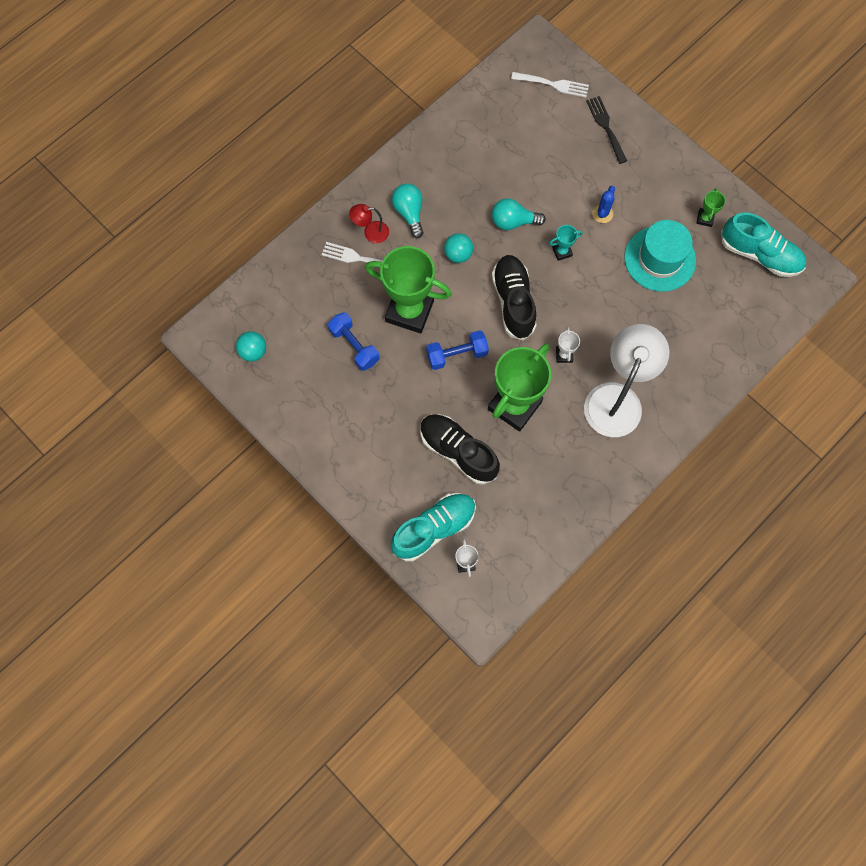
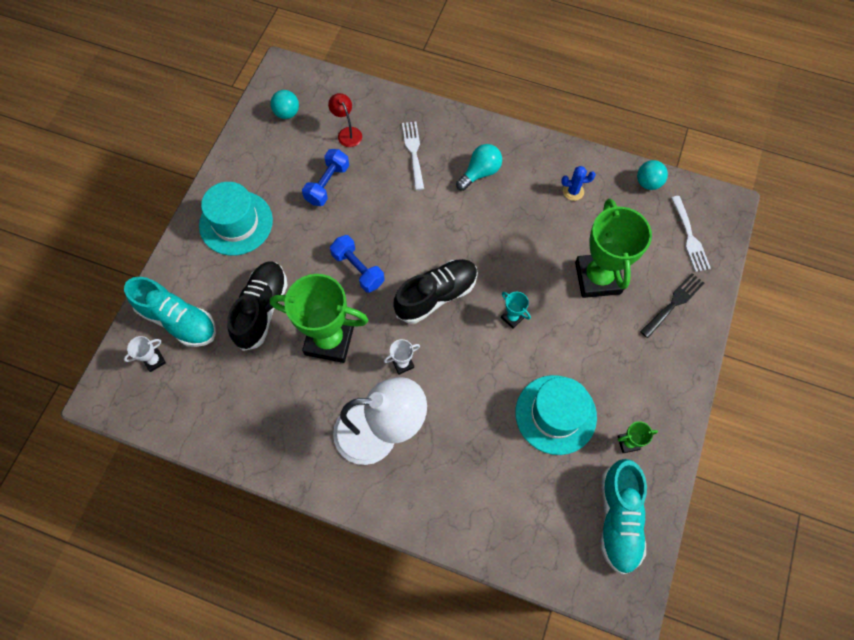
camera: 65 degrees right, 5 degrees down
red lamp [349,204,389,243] -> red lamp moved to [328,93,362,147]
green trophy [365,246,451,333] -> green trophy moved to [575,199,652,298]
turquoise ball [444,233,473,263] -> turquoise ball moved to [637,160,668,190]
turquoise light bulb [492,198,546,230] -> none
blue cactus [592,186,615,223] -> blue cactus moved to [561,166,596,201]
none -> turquoise hat [199,182,273,256]

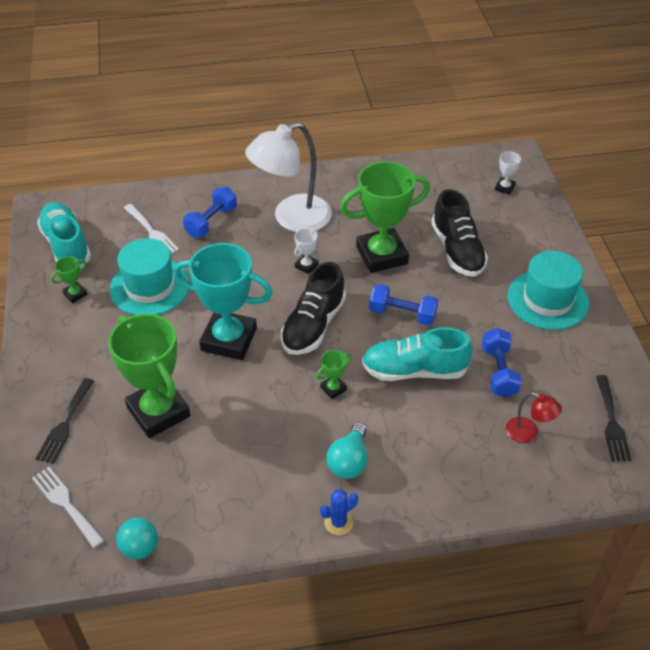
camera: 150 degrees right, 20 degrees down
turquoise shoe [124,277,216,347] -> turquoise shoe moved to [362,327,473,381]
turquoise ball [270,90,299,119] -> black fork [596,375,631,461]
white fork [402,122,424,190] -> white fork moved to [124,204,179,253]
turquoise trophy [501,292,531,329] -> turquoise trophy [174,243,272,360], size x2.42
blue cactus [561,166,596,201] -> blue cactus moved to [320,489,358,535]
none -> blue dumbbell [183,187,237,237]
none -> green trophy [316,350,351,399]

